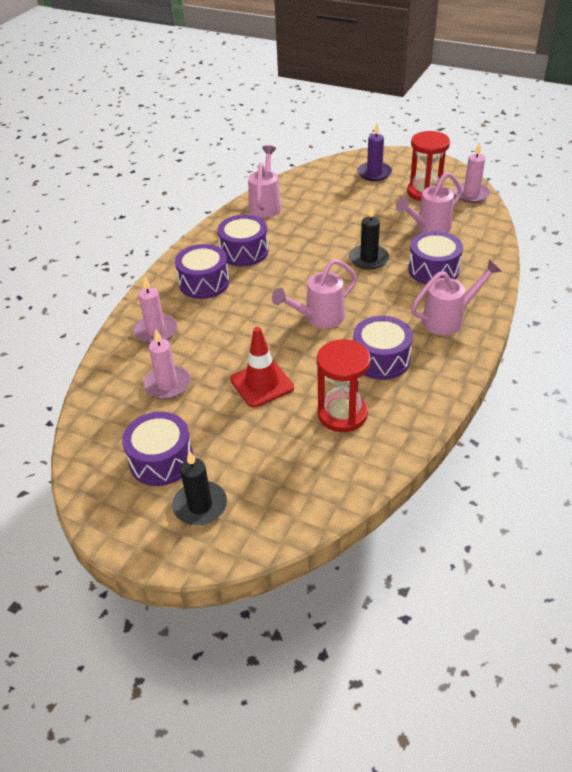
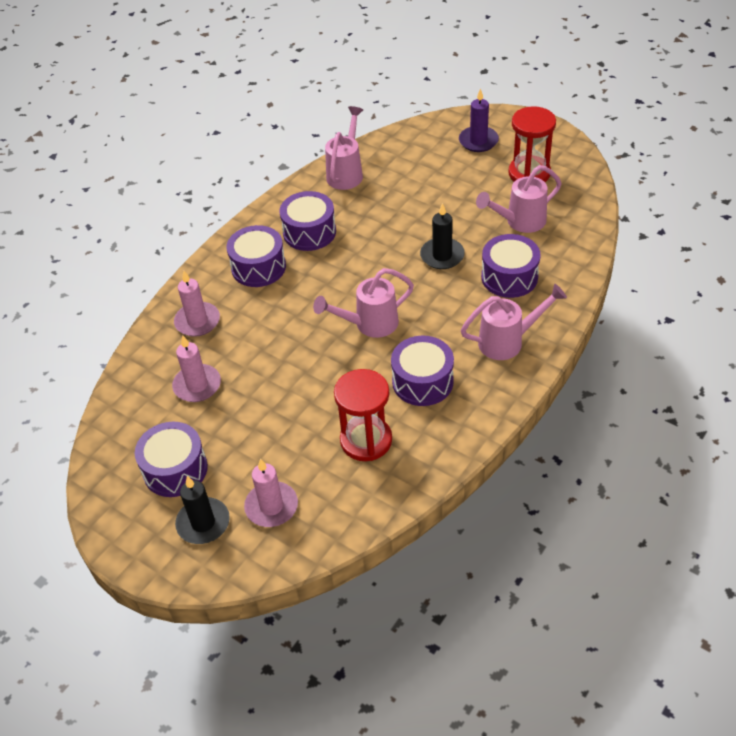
camera: 10 degrees right, 5 degrees up
red traffic cone [230,327,294,407] -> none
pink candle [454,142,490,203] -> pink candle moved to [244,459,298,527]

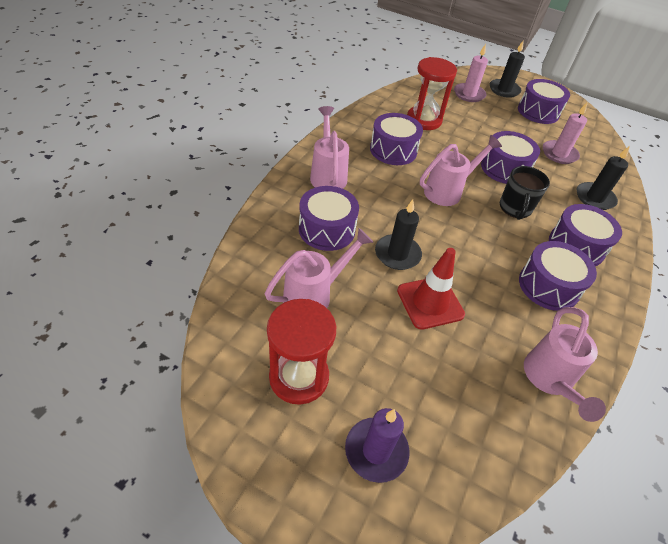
camera: 165 degrees right, 0 degrees up
pink candle [174,271,220,337] -> black candle [577,146,630,210]
pink watering can [461,284,567,360] -> pink watering can turned 105 degrees clockwise [310,106,349,189]
none -> red traffic cone [397,248,465,330]
none -> purple drum [481,131,540,184]
none -> black mug [500,166,550,220]

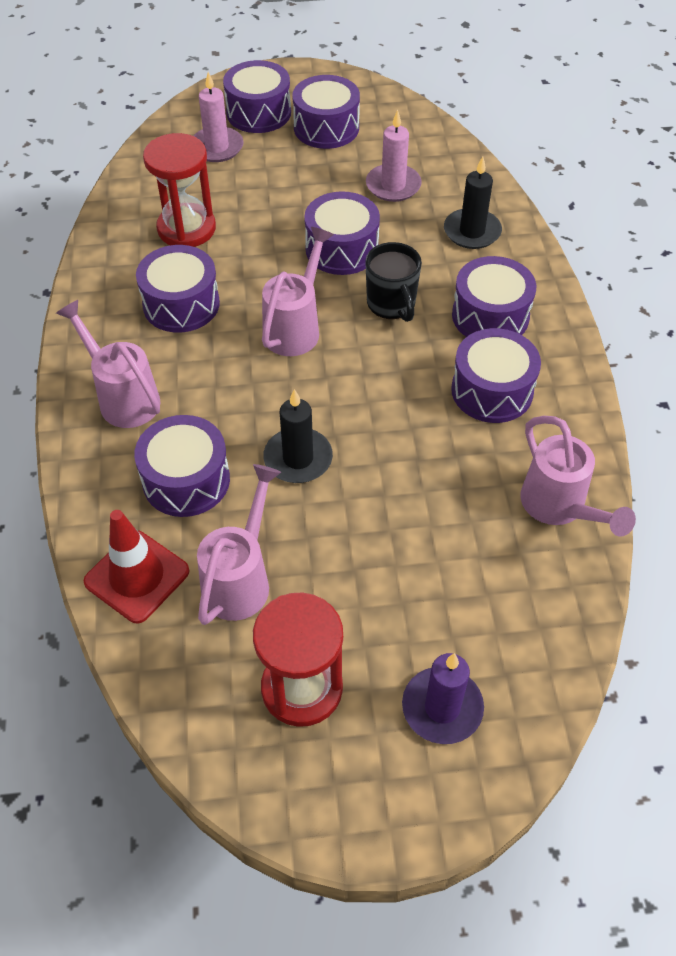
camera: 30 degrees left, 5 degrees up
red traffic cone [397,248,465,330] -> red traffic cone moved to [84,510,190,623]
black candle [490,41,525,98] -> purple drum [223,60,291,133]

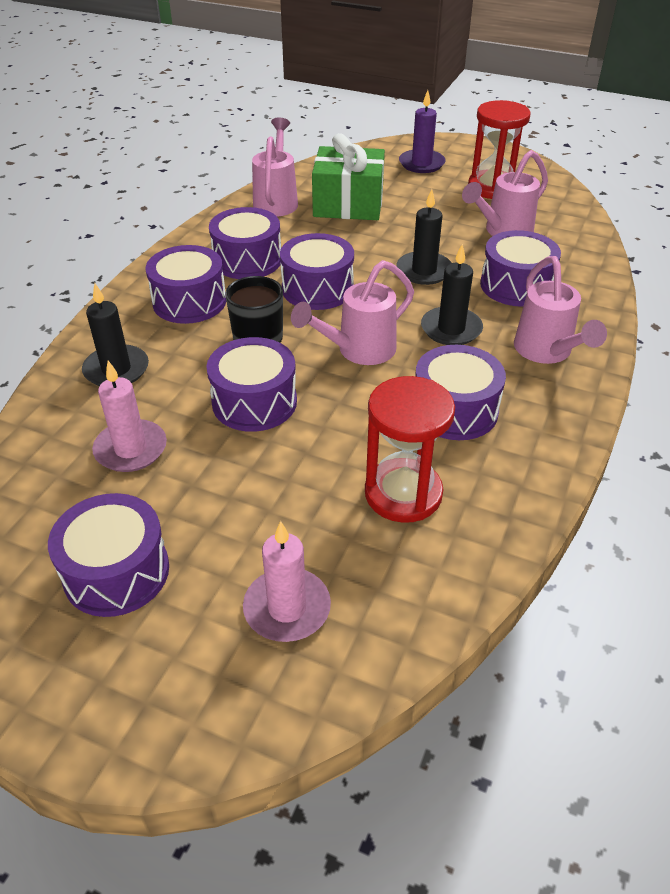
camera: 150 degrees left, 10 degrees down
red traffic cone [84,510,190,623] -> none
purple drum [223,60,291,133] -> purple drum moved to [280,233,354,310]
none -> green gift [312,133,385,220]
none -> black candle [421,244,483,345]

